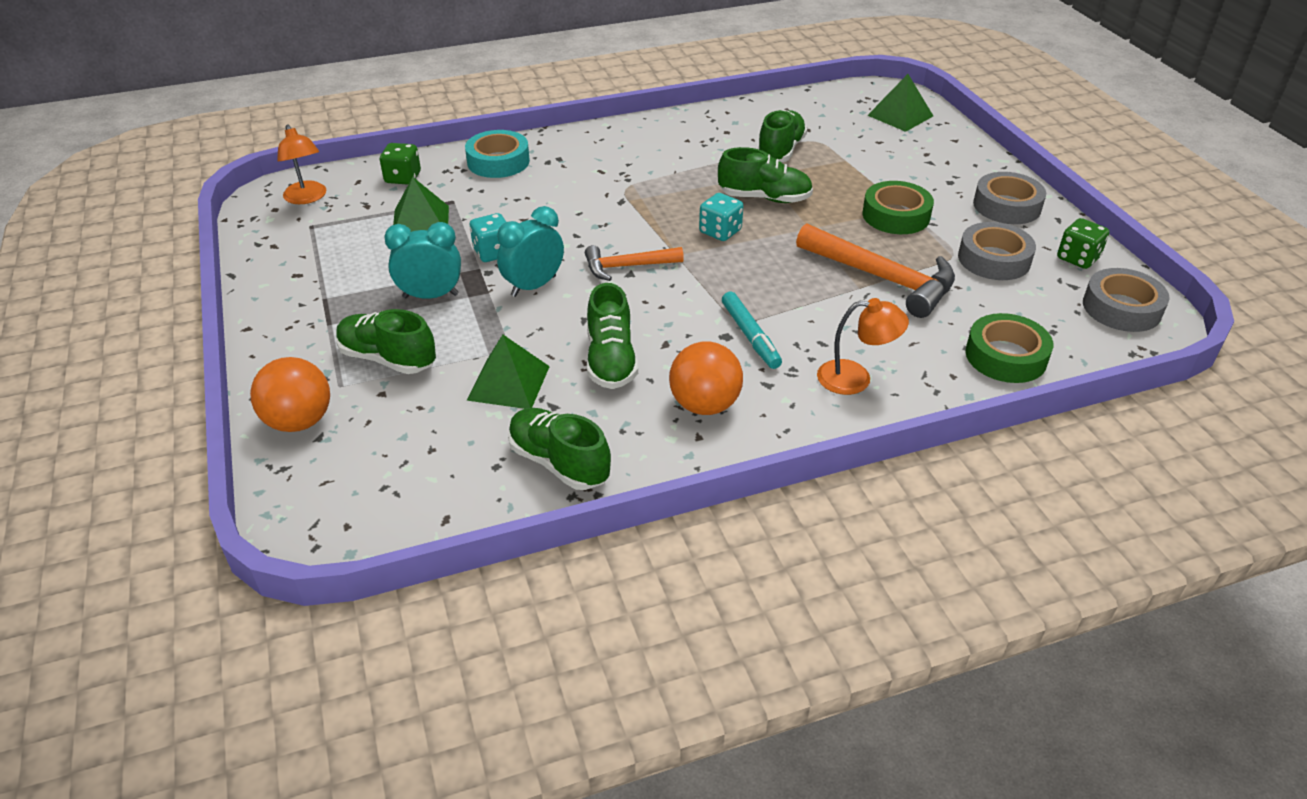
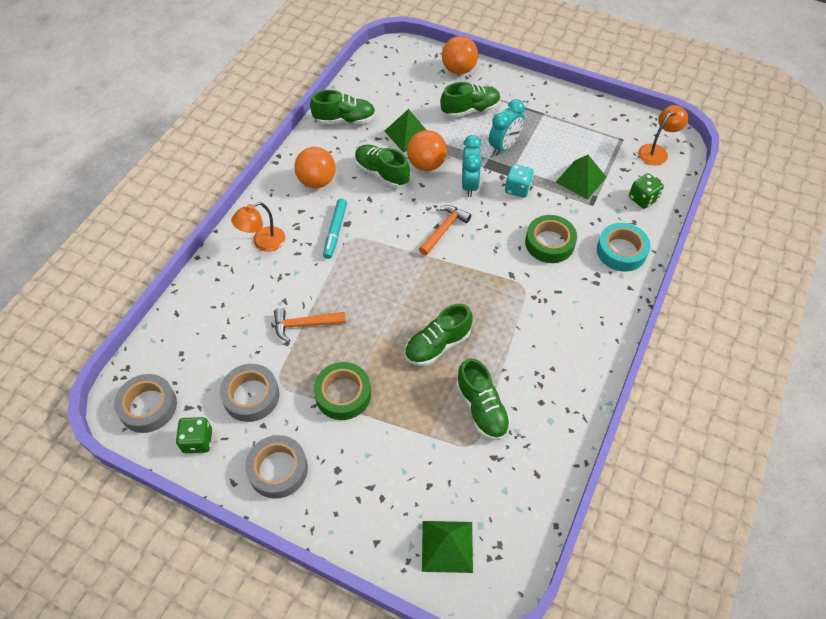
camera: 135 degrees right, 15 degrees up
orange lamp [277,125,326,204] -> orange lamp turned 120 degrees clockwise [638,105,688,165]
turquoise dice [699,193,743,241] -> none
turquoise marker [722,292,782,369] -> turquoise marker turned 105 degrees counterclockwise [323,198,347,259]
orange hammer [796,223,955,318] -> orange hammer [274,308,346,342], size x0.60
green tape [966,313,1053,383] -> green tape moved to [525,215,577,263]
none -> orange ball [407,130,447,171]

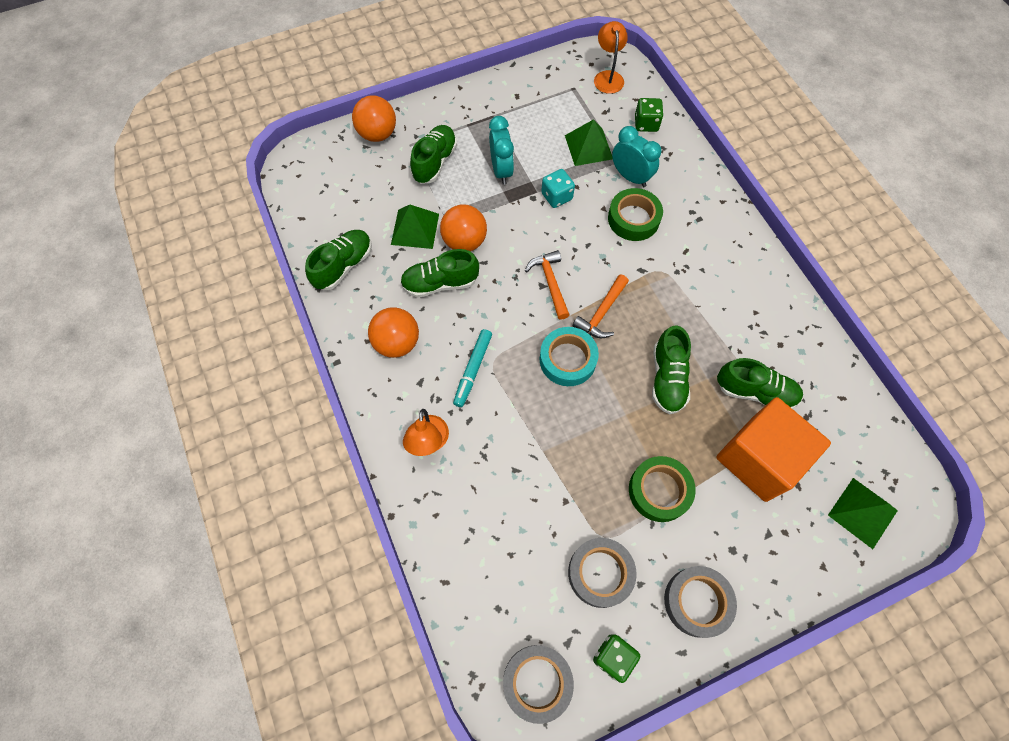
camera: 50 degrees left, 10 degrees up
orange hammer [274,308,346,342] -> orange hammer moved to [573,275,629,339]
turquoise marker [323,198,347,259] -> turquoise marker turned 60 degrees clockwise [453,329,492,407]
turquoise clock [462,135,482,197] -> turquoise clock moved to [612,126,661,187]
turquoise tape [597,223,650,272] -> turquoise tape moved to [540,327,599,386]
none -> orange cube [716,397,831,502]

